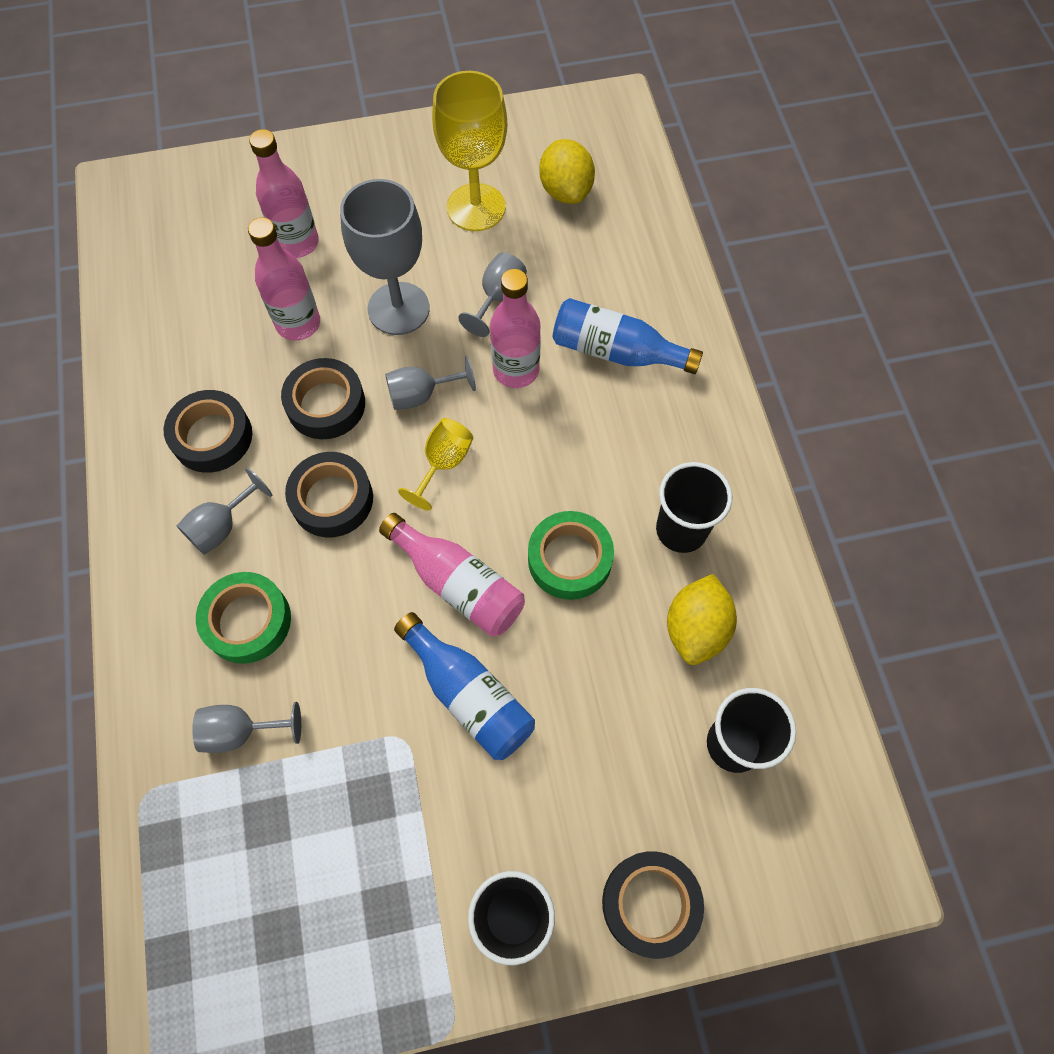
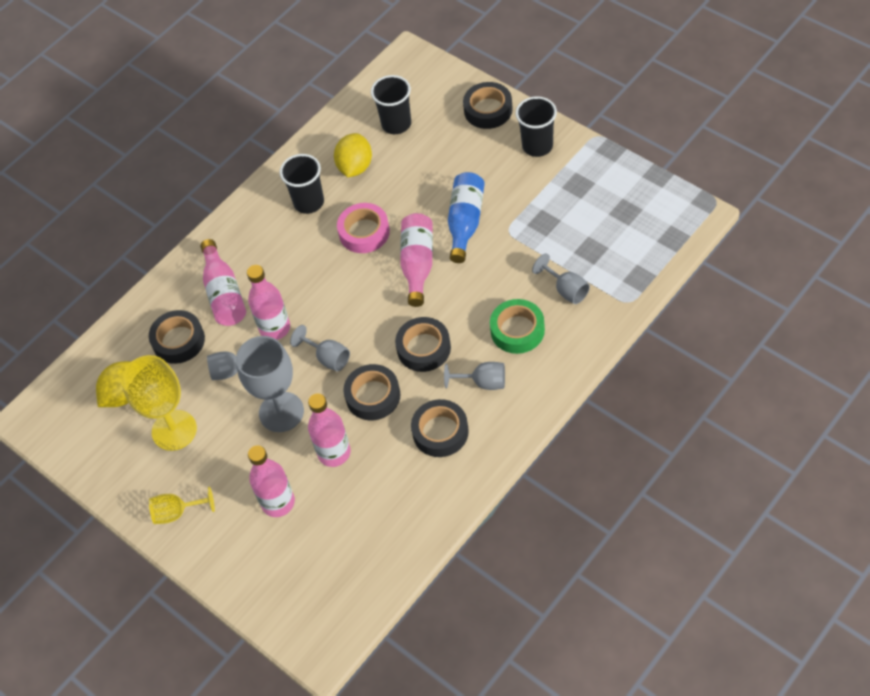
camera: 120 degrees left, 10 degrees down
yellow goblet [398,418,473,511] -> yellow goblet moved to [149,487,215,524]
green tape [528,511,614,600] -> pink tape [337,203,390,253]
blue bottle [553,298,703,374] -> pink bottle [200,239,246,326]
yellow lemon [667,574,737,665] -> yellow lemon turned 60 degrees counterclockwise [334,133,372,177]
none -> black tape [149,310,205,364]

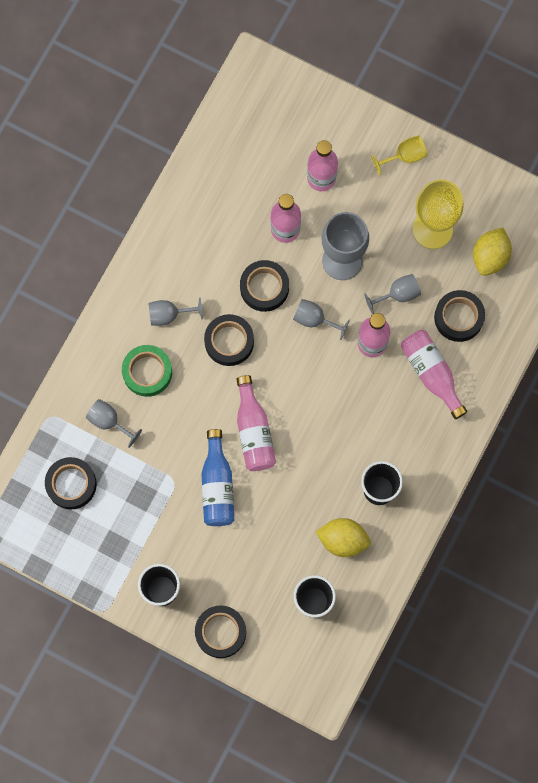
camera: 160 degrees right, 20 degrees up
yellow lemon [334,133,372,177] -> yellow lemon turned 75 degrees counterclockwise [316,518,371,557]
pink tape [337,203,390,253] -> none
black tape [411,399,469,457] -> black tape moved to [45,457,97,509]

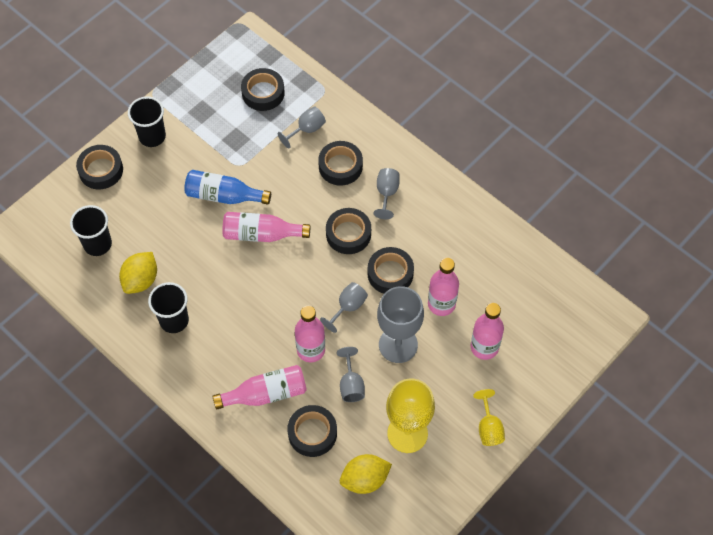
camera: 105 degrees right, 15 degrees down
green tape [122,345,172,397] -> black tape [318,141,363,186]
yellow lemon [473,227,512,276] -> yellow lemon turned 60 degrees counterclockwise [340,454,392,494]

